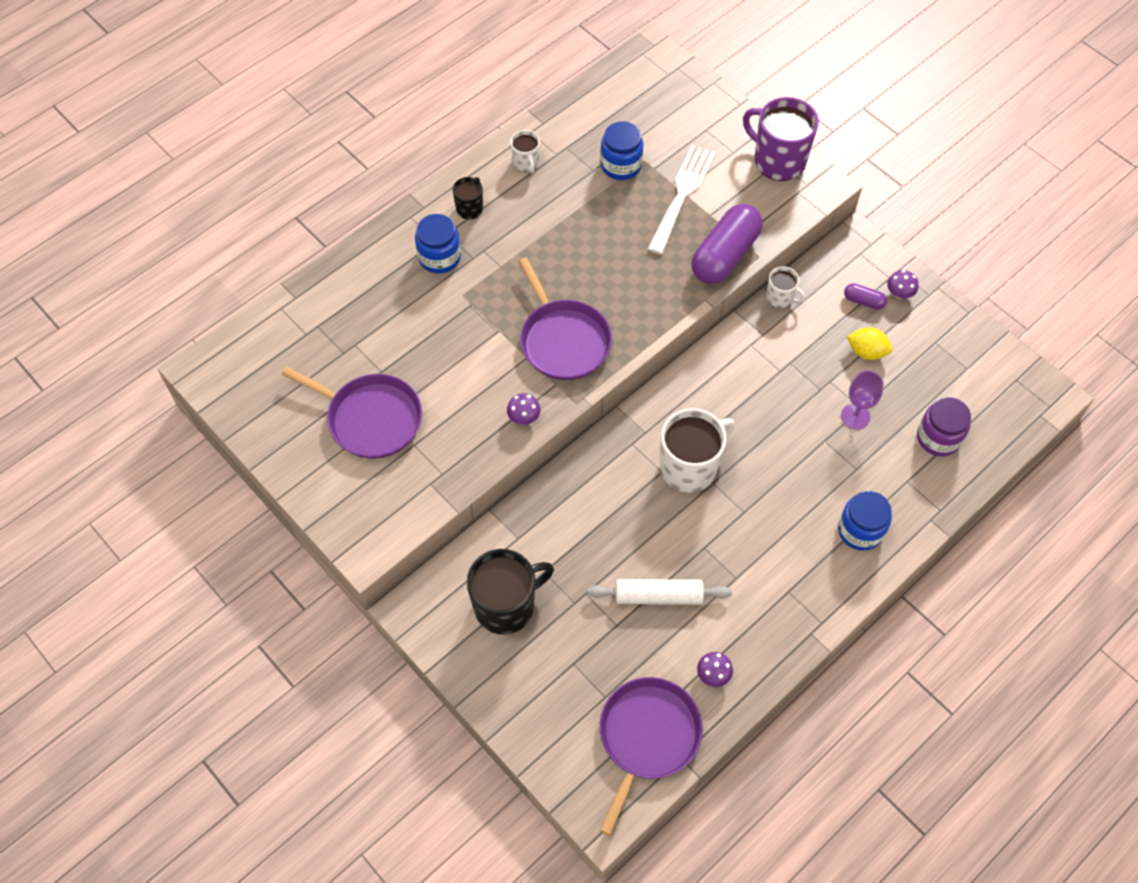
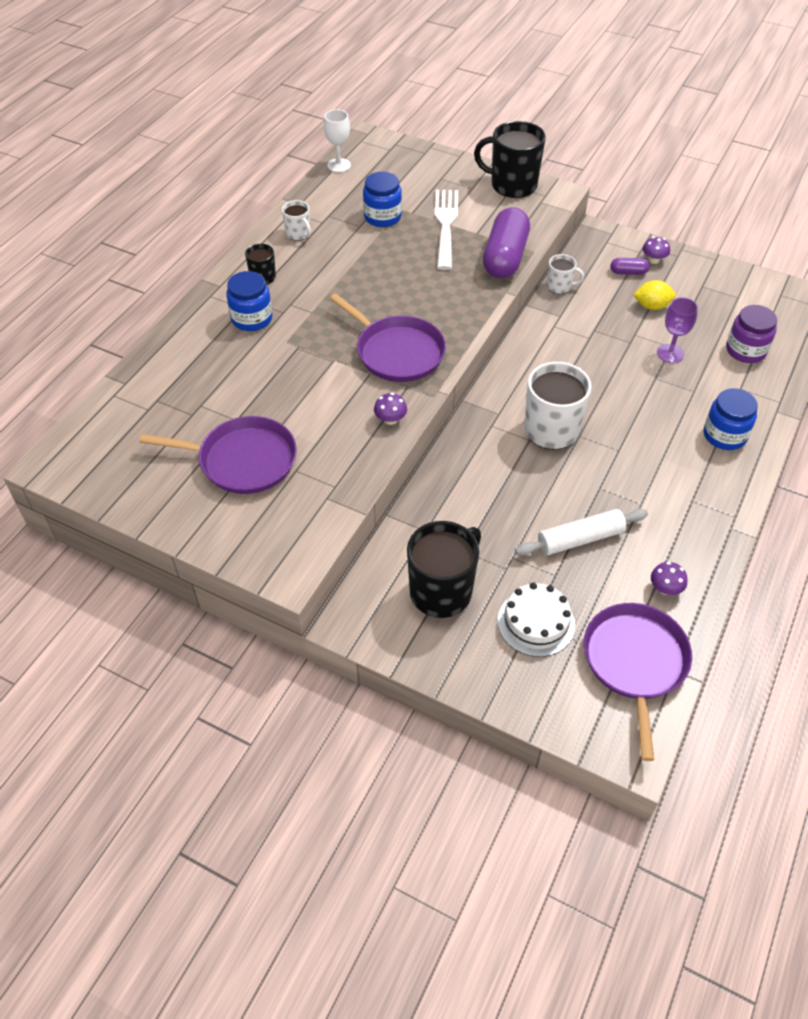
camera: 20 degrees left, 10 degrees down
purple mug [743,97,819,181] -> black mug [474,121,546,198]
none -> white goblet [324,109,351,173]
none -> white cake [497,583,575,657]

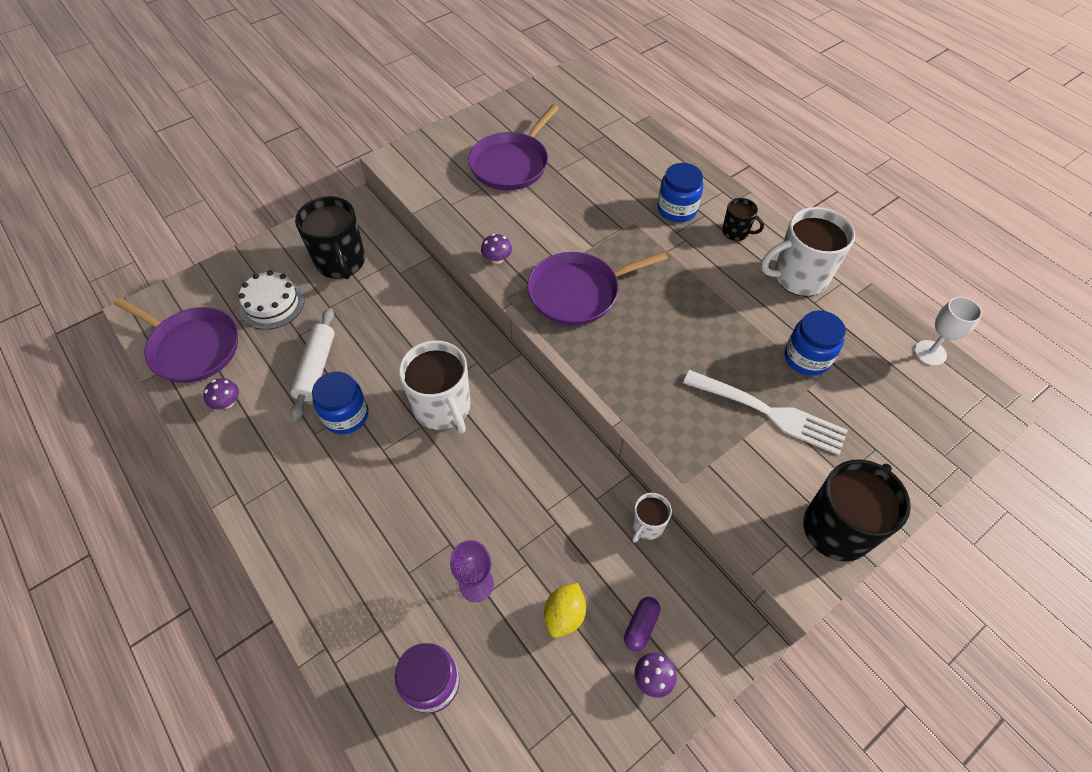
camera: 115 degrees right, 5 degrees up
white mug [282,200,311,241] -> white mug [761,207,855,297], size x1.96
purple capsule [483,207,530,278] -> none
blue jar [704,388,758,450] -> blue jar moved to [312,371,368,434]

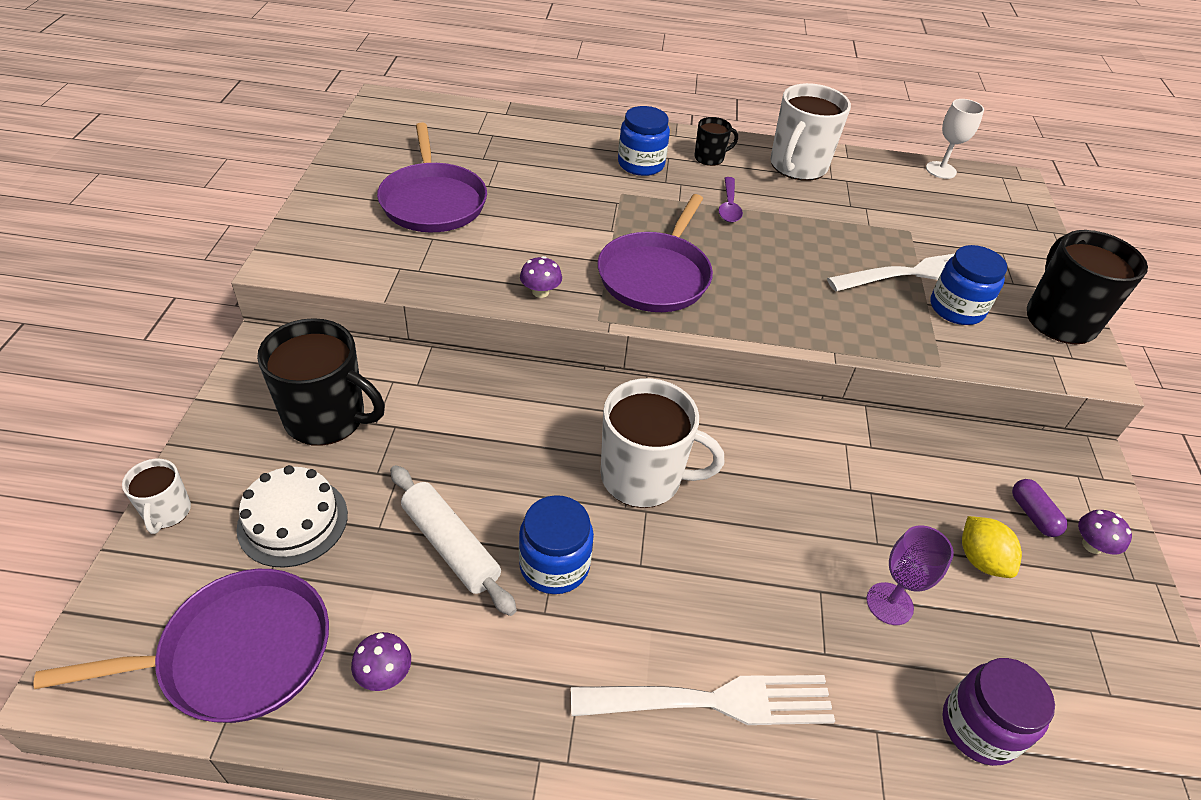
camera: 50 degrees left, 10 degrees down
white mug [632,493,672,543] -> white mug moved to [122,459,191,534]
blue jar [785,310,846,376] -> blue jar moved to [930,245,1007,325]
none -> white fork [571,675,835,725]
none -> purple spoon [718,177,743,222]

